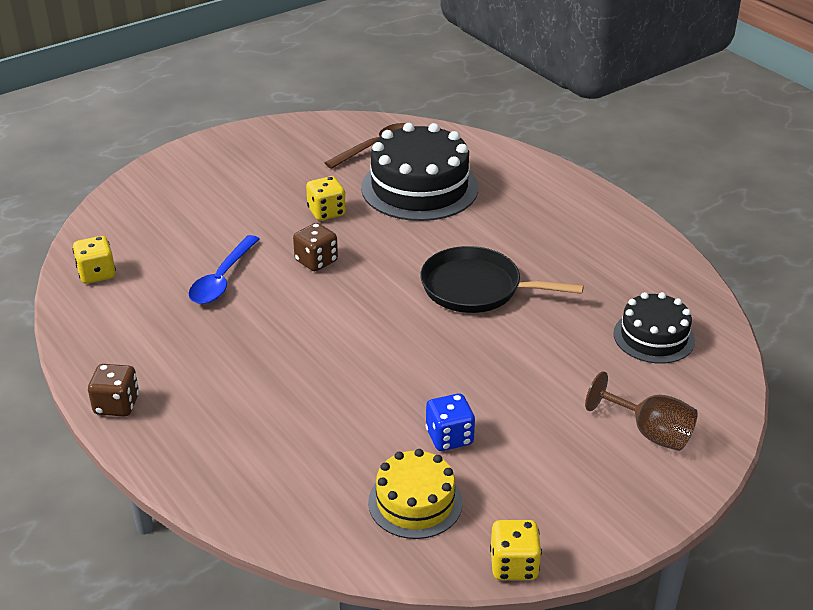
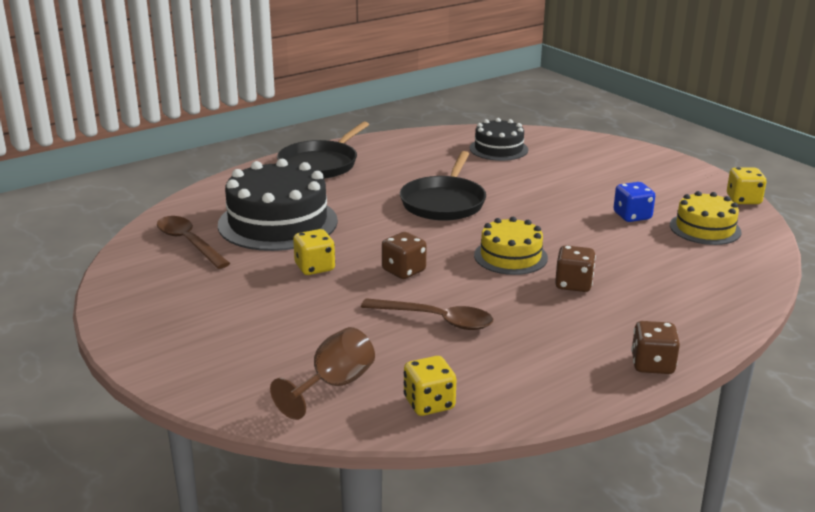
camera: 90 degrees left, 10 degrees down
blue spoon [189,235,259,304] -> brown spoon [361,298,493,330]
brown goblet [585,371,698,451] -> brown goblet moved to [270,327,375,420]
none -> black pan [277,121,369,179]
none -> yellow cake [474,217,548,275]
none -> brown dice [555,245,596,292]

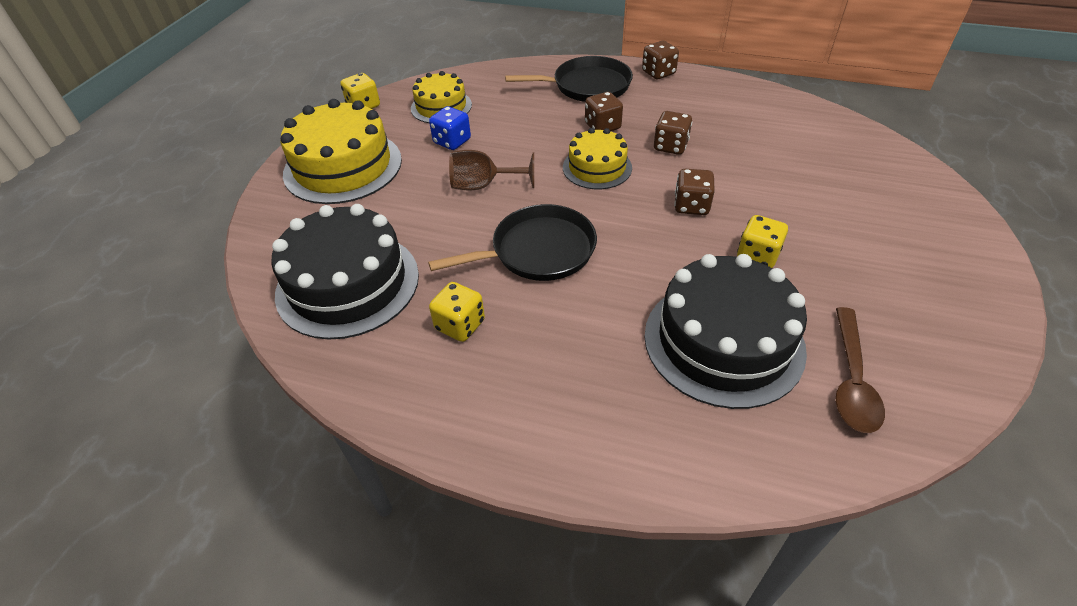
camera: 125 degrees left, 20 degrees up
brown goblet [270,327,375,420] -> brown goblet moved to [449,150,534,190]
black pan [277,121,369,179] -> black pan moved to [505,56,633,102]
brown spoon [361,298,493,330] -> none
yellow dice [404,356,456,416] -> yellow dice moved to [429,282,485,342]
black cake [470,118,528,161] -> black cake [271,204,419,340], size x1.72
none -> yellow cake [280,99,402,204]
none -> brown dice [654,111,692,155]

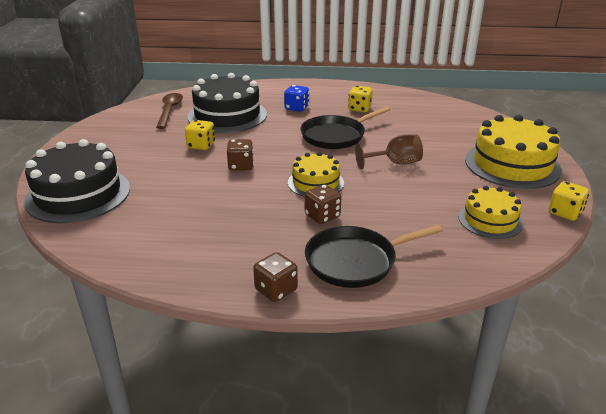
camera: 165 degrees right, 15 degrees down
black cake [271,204,419,340] -> black cake moved to [24,139,130,223]
blue dice [429,106,471,150] -> blue dice moved to [284,85,309,112]
brown dice [654,111,692,155] -> none

